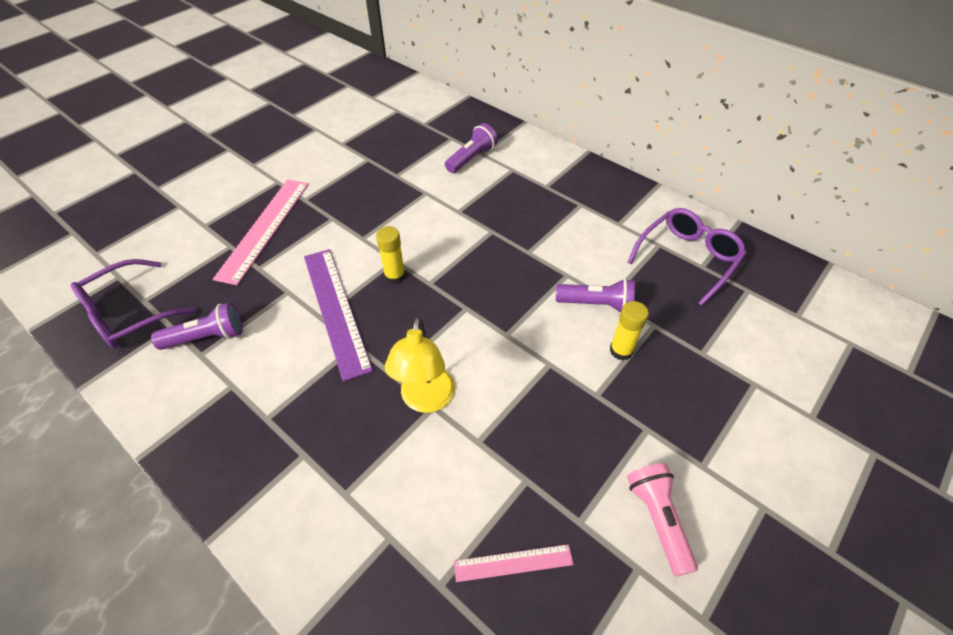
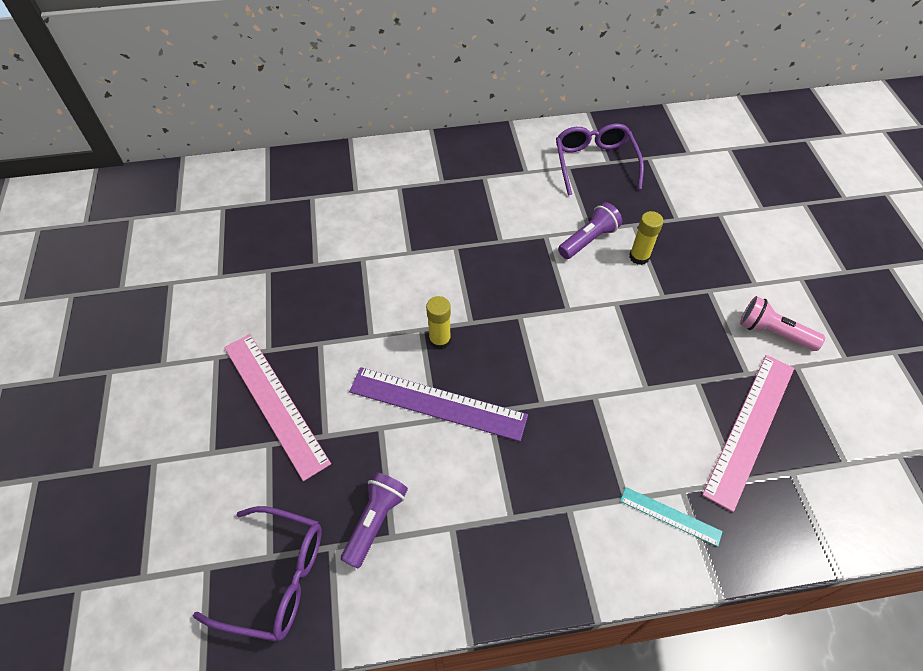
camera: 50 degrees left, 5 degrees up
purple glasses [71,259,196,348] -> purple glasses turned 75 degrees counterclockwise [193,506,322,641]
yellow lamp [385,317,455,413] -> none
purple flashlight [445,123,498,173] -> none
pink ruler [454,544,574,582] -> pink ruler [702,355,794,512], size x1.96
none -> turquoise ruler [620,487,723,547]

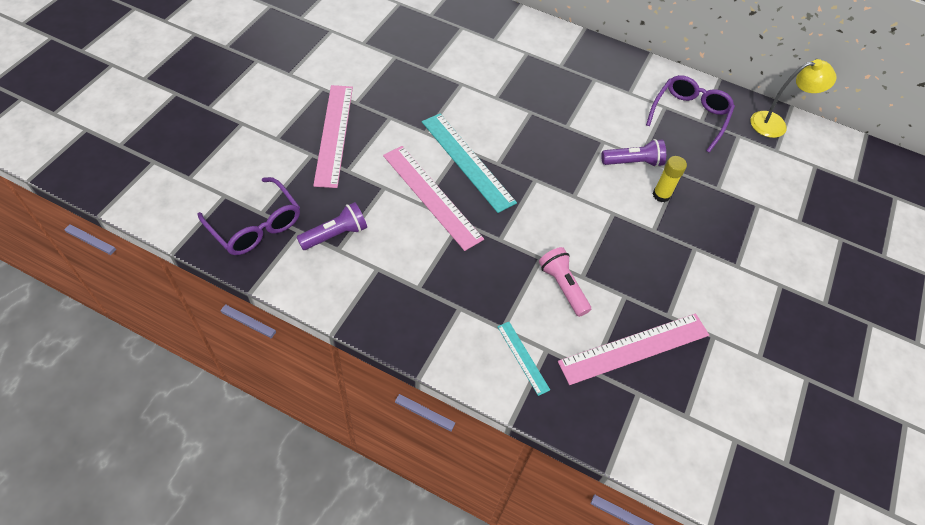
camera: 30 degrees right, 0 degrees up
purple ruler [349,367,528,442] -> pink ruler [383,146,484,251]
yellow glue stick [426,296,451,349] -> turquoise ruler [422,114,517,213]
pink flashlight [740,296,825,351] -> pink flashlight moved to [539,247,591,317]
none -> yellow lamp [750,59,836,138]

